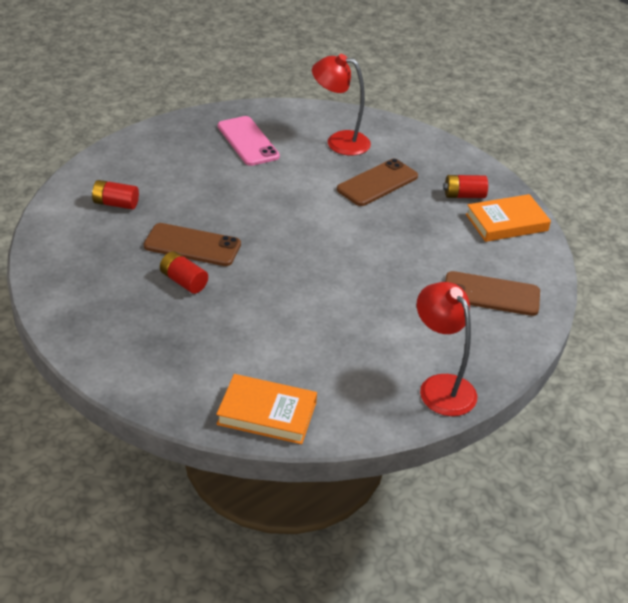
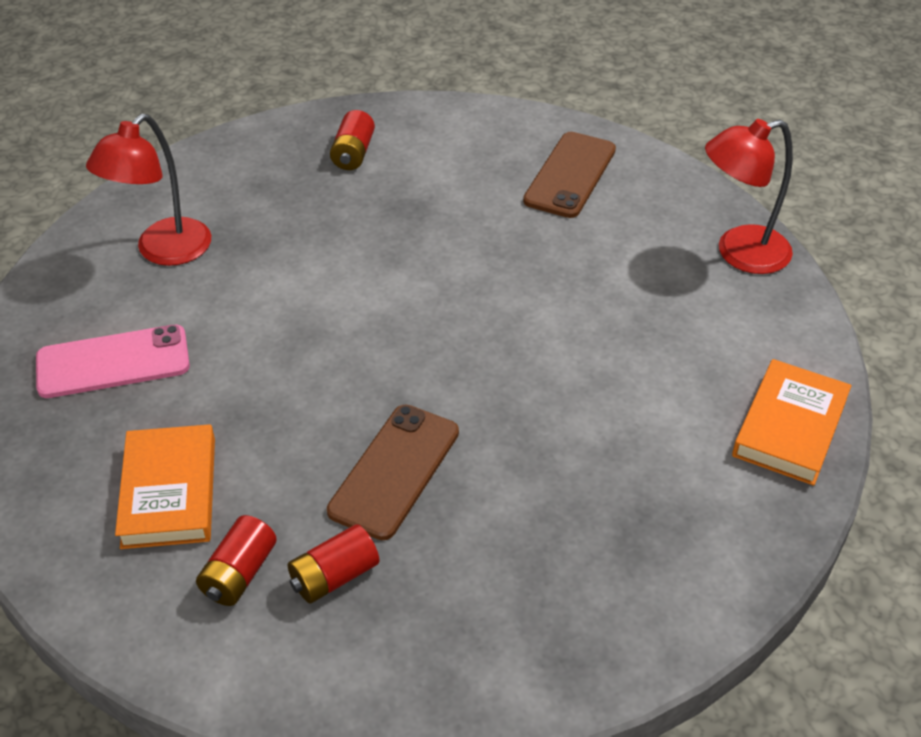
camera: 75 degrees left, 5 degrees up
red battery [160,251,208,294] -> red battery moved to [288,524,380,604]
brown phone [337,159,418,206] -> none
orange book [466,194,551,242] -> orange book moved to [115,424,215,549]

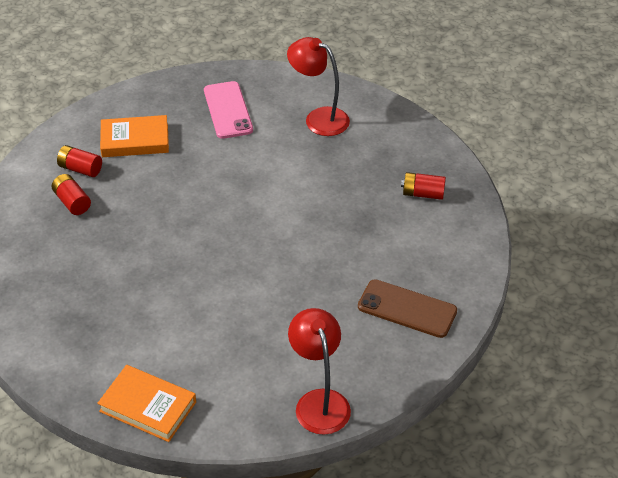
camera: 90 degrees right, 0 degrees up
brown phone [327,405,459,540] -> none

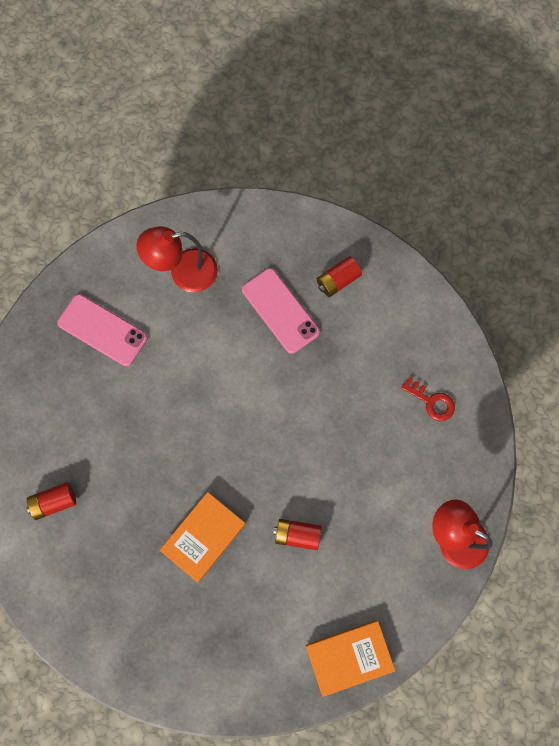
camera: 45 degrees left, 30 degrees up
red battery [52,174,91,215] -> red battery moved to [273,519,321,550]
orange book [100,115,169,157] -> orange book moved to [160,492,246,582]
brown phone [358,279,457,338] -> red key [401,377,455,421]
none -> pink phone [242,268,320,354]

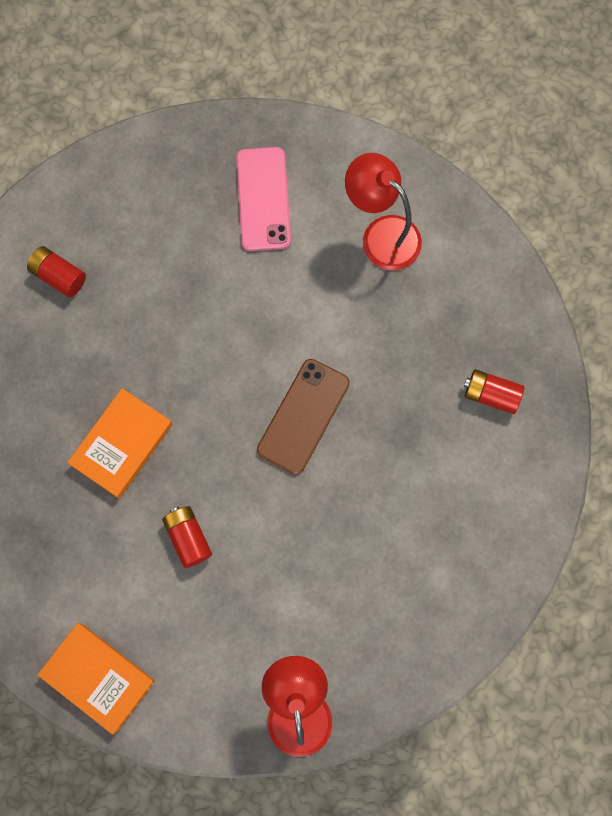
camera: 55 degrees right, 0 degrees up
orange book [160,492,246,582] -> orange book turned 60 degrees counterclockwise [67,388,173,498]
pink phone [242,268,320,354] -> none
red key [401,377,455,421] -> none
none -> brown phone [257,359,350,475]

